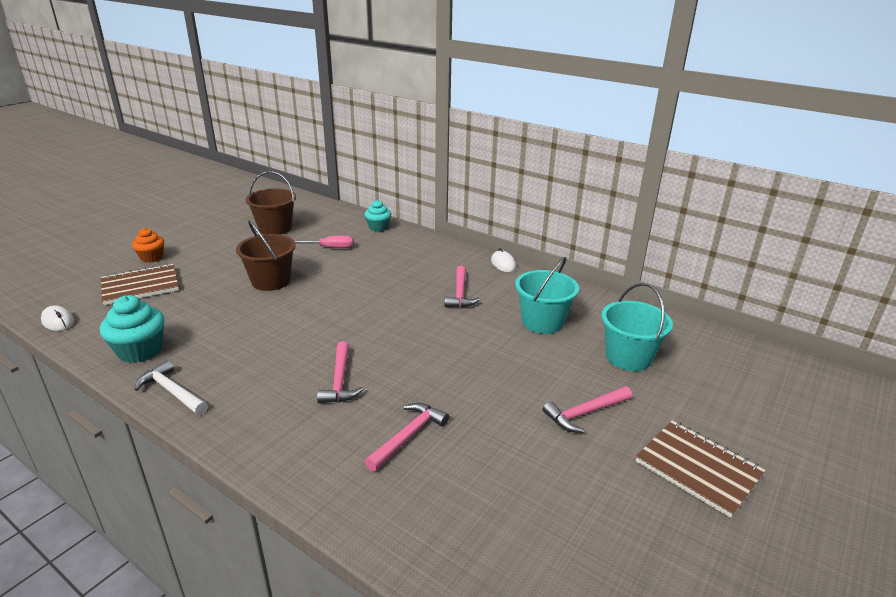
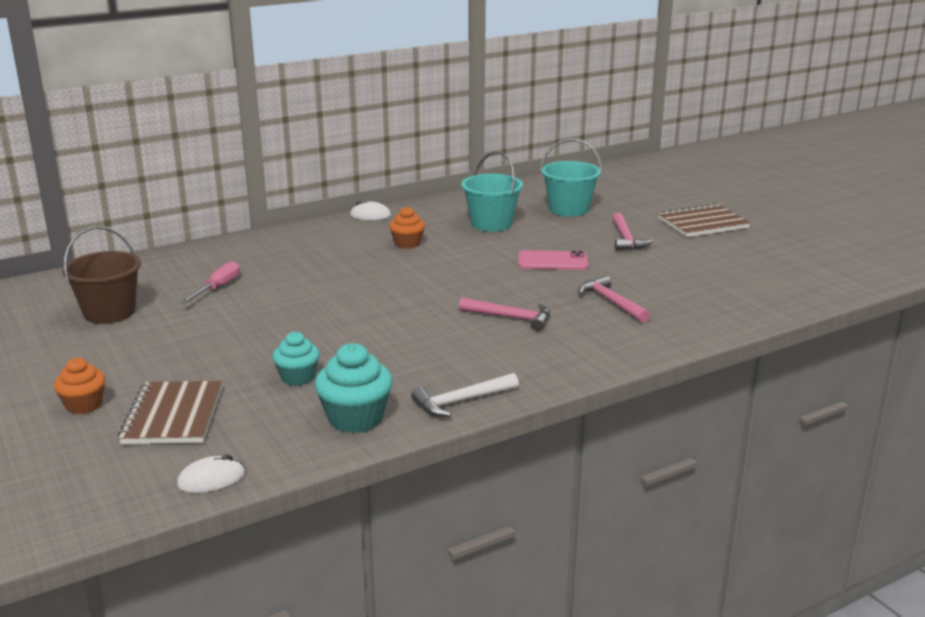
camera: 65 degrees left, 5 degrees down
brown bucket [236,220,296,291] -> none
turquoise cupcake [365,200,391,232] -> turquoise cupcake moved to [272,332,320,386]
pink hammer [444,266,480,307] -> orange cupcake [389,207,425,249]
none -> pink phone [518,250,588,270]

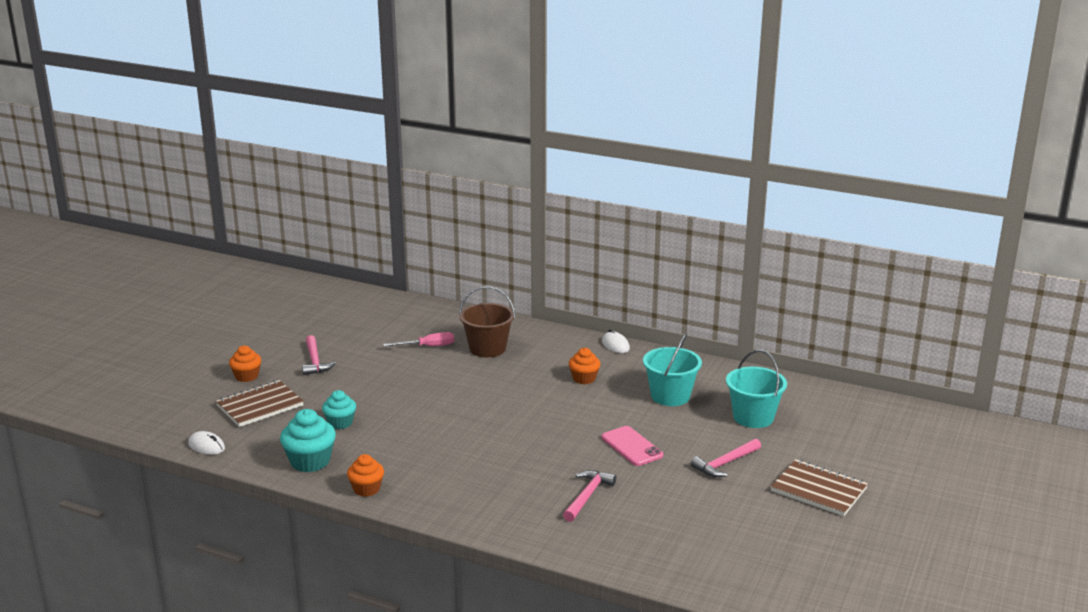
camera: 55 degrees right, 0 degrees up
brown bucket [62,226,141,324] -> brown bucket moved to [459,286,515,357]
white hammer [411,373,519,417] -> orange cupcake [347,454,384,497]
pink hammer [459,297,550,331] -> pink hammer moved to [302,335,336,375]

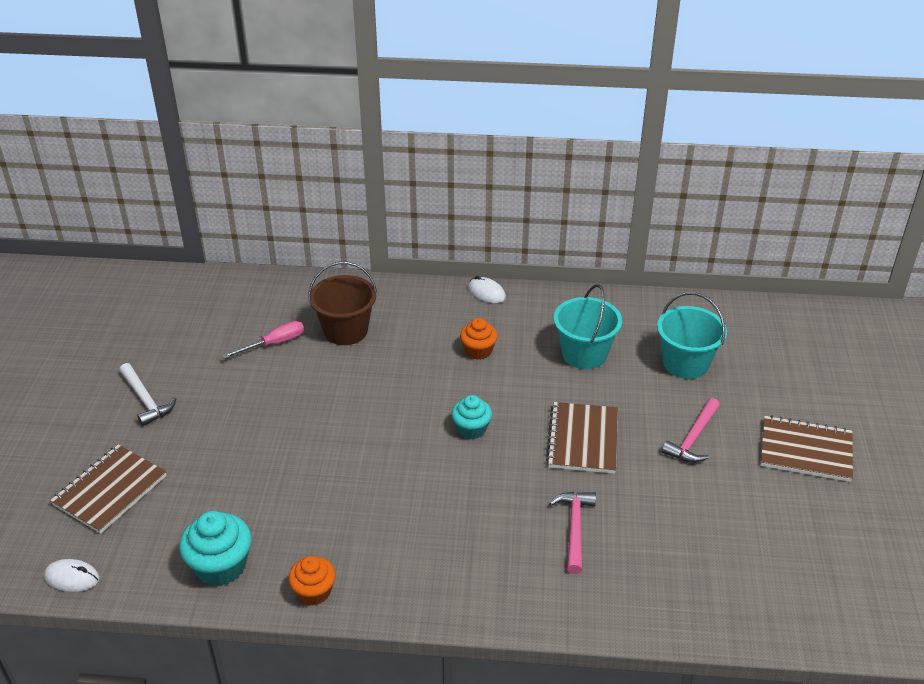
camera: 20 degrees left, 15 degrees up
orange cupcake [229,345,261,382] -> none
pink hammer [302,335,336,375] -> white hammer [119,363,176,426]
turquoise cupcake [322,390,356,429] -> turquoise cupcake moved to [452,395,492,439]
pink phone [602,426,663,466] -> brown notebook [546,402,618,474]

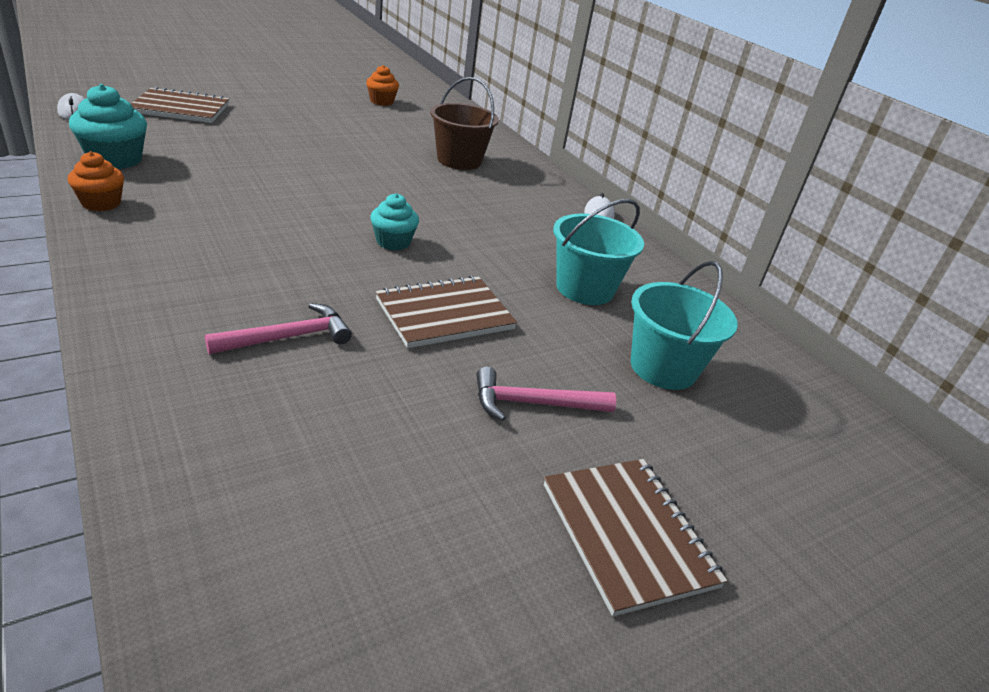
camera: 50 degrees right, 5 degrees down
white hammer [119,363,176,426] -> none
pink screwdriver [222,321,304,359] -> none
orange cupcake [460,318,498,360] -> orange cupcake moved to [366,65,399,106]

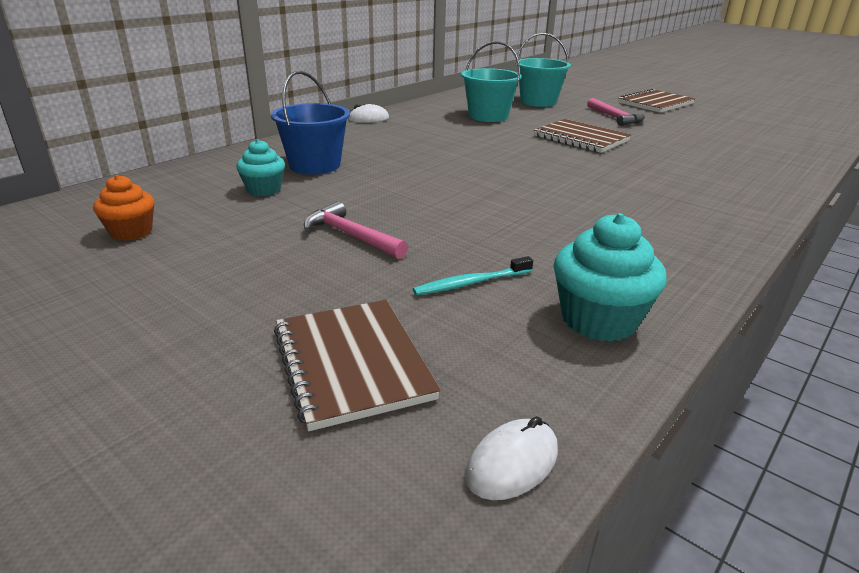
camera: 105 degrees left, 5 degrees down
orange cupcake [68,151,124,211] -> none
pink hammer [205,303,352,354] -> pink hammer moved to [304,201,408,259]
turquoise cupcake [370,193,419,250] -> turquoise cupcake moved to [236,139,285,196]
brown bucket [430,77,499,170] -> blue bucket [271,71,350,174]
none -> turquoise toothbrush [413,256,533,295]

